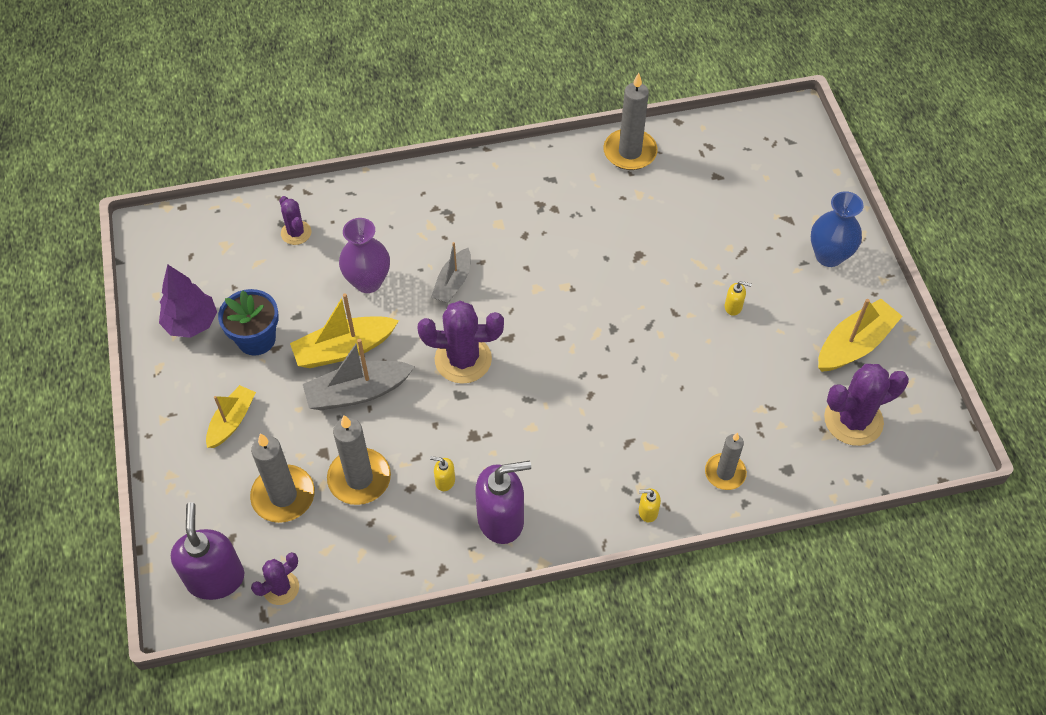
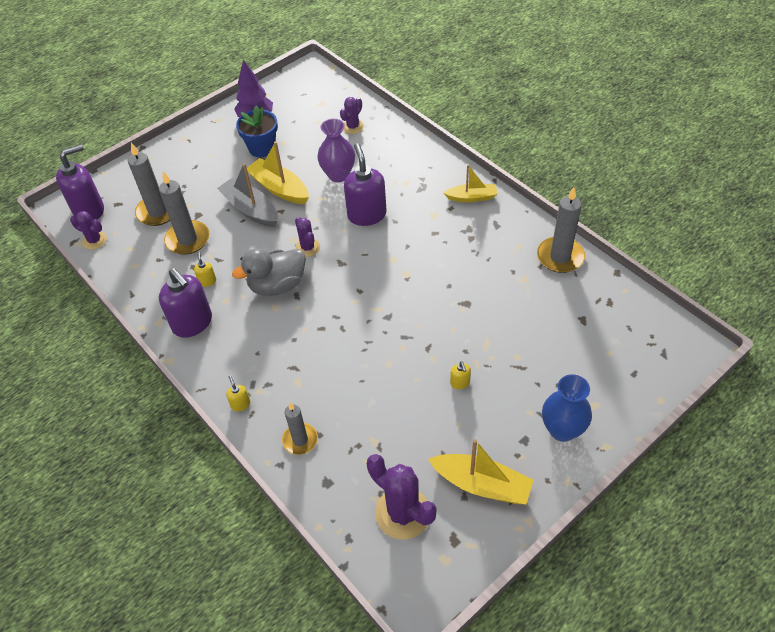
camera: 65 degrees right, 5 degrees down
yellow boat [206,385,256,448] -> yellow boat moved to [444,165,497,202]
purple cactus [418,301,504,384] -> purple cactus [295,217,320,257], size x0.57
grey boat [431,242,471,303] -> purple soap dispenser [344,143,387,226]
none -> grey duck [232,248,306,296]

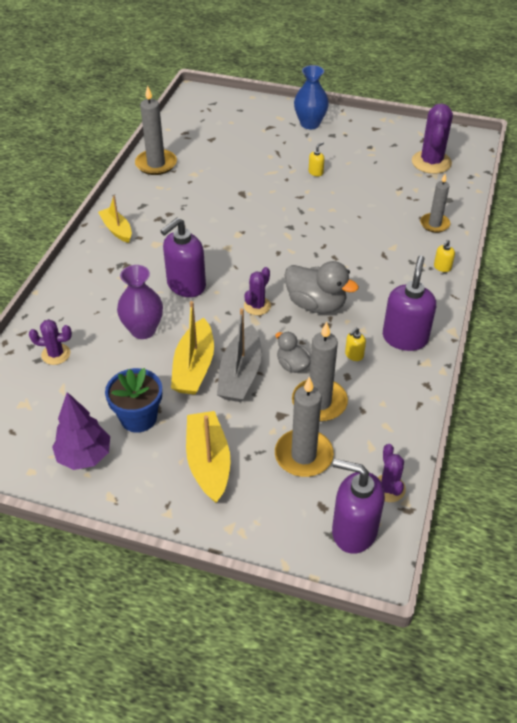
camera: 125 degrees left, 5 degrees down
yellow boat [428,439,533,504] -> yellow boat moved to [186,411,231,503]
none -> grey duck [276,332,311,373]

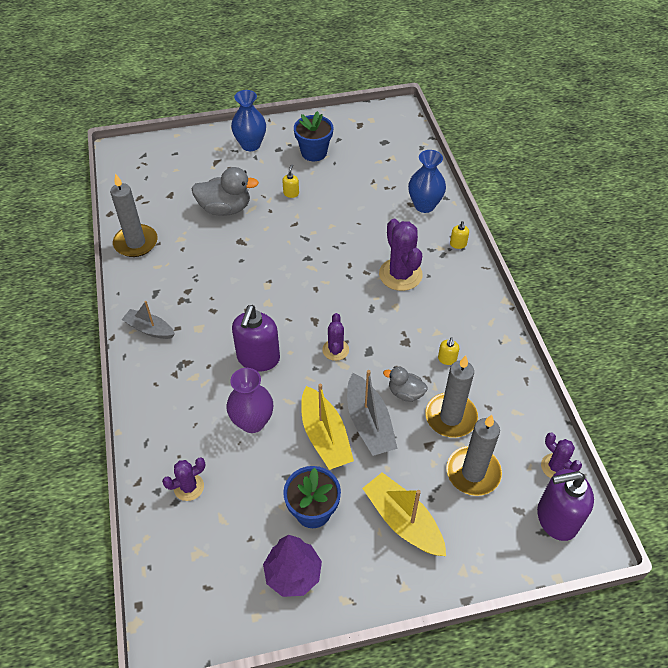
camera: 30 degrees left, 5 degrees up
yellow boat [98,196,132,243] -> grey boat [122,301,175,339]
grey duck [284,261,359,313] -> grey duck moved to [191,167,259,216]
purple soap dispenser [383,255,436,351] -> none
purple cactus [412,103,453,174] -> purple cactus moved to [379,219,423,291]
grey candle [420,174,450,233] -> blue vase [408,150,446,213]
none -> blue flower pot [294,111,333,161]

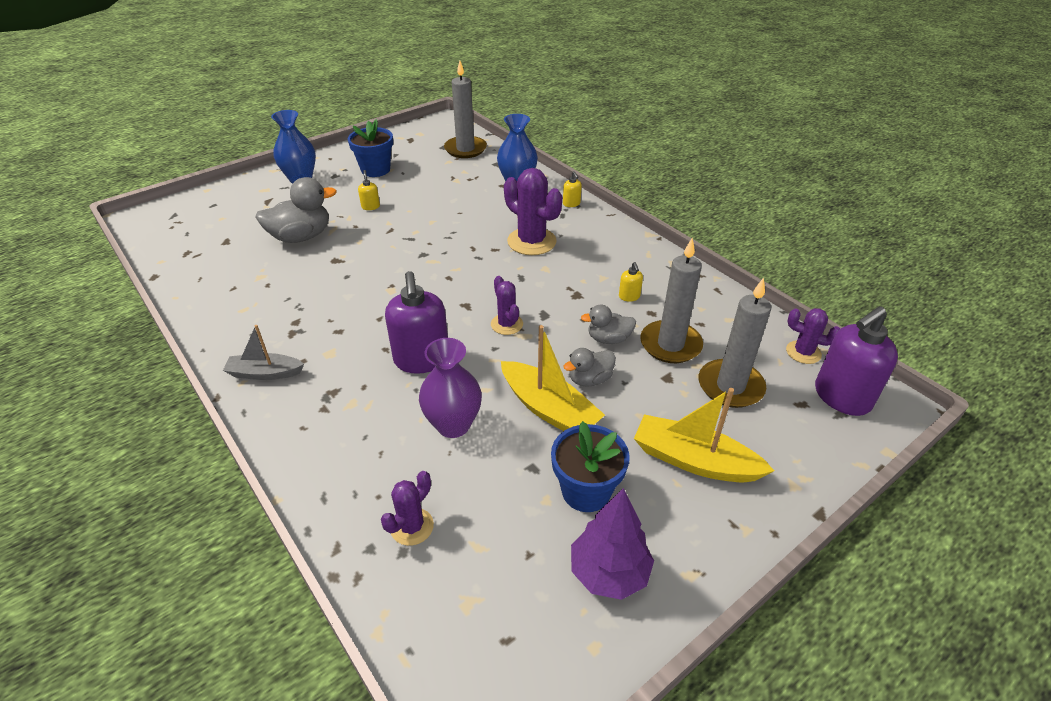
camera: 25 degrees left, 10 degrees down
grey candle [110,173,158,257] -> grey candle moved to [444,61,487,158]
grey boat [347,370,397,456] -> grey duck [563,348,616,387]

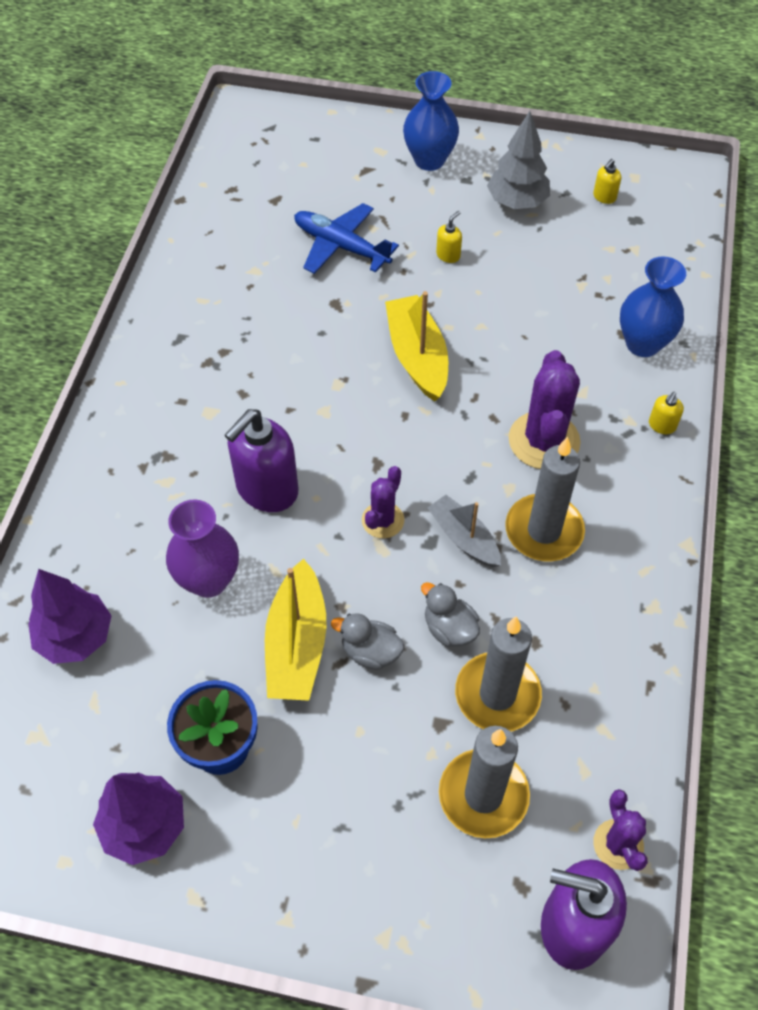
camera: 50 degrees right, 15 degrees up
grey boat [223,325,304,380] -> grey boat moved to [428,495,501,567]
grey duck [255,177,337,243] -> blue plane [294,203,399,274]
blue flower pot [348,119,393,177] -> grey tree [487,111,550,209]
purple cactus [381,471,434,546] -> purple tree [28,569,112,664]
grey candle [444,61,487,158] -> grey candle moved to [505,437,585,561]
yellow soap dispenser [619,262,643,302] -> yellow soap dispenser moved to [593,159,621,204]
yellow boat [634,388,774,483] -> yellow boat moved to [385,291,448,402]

